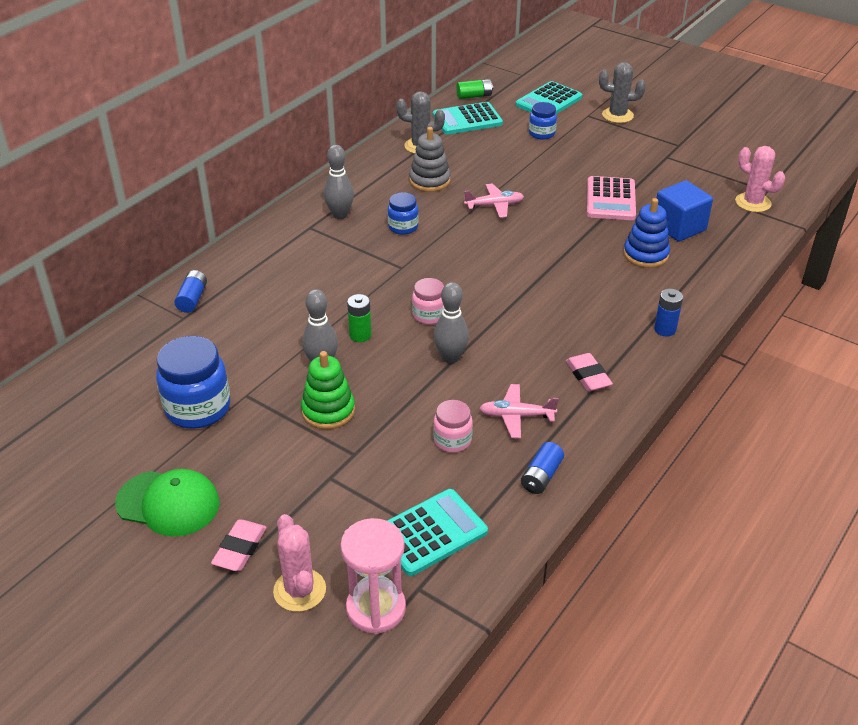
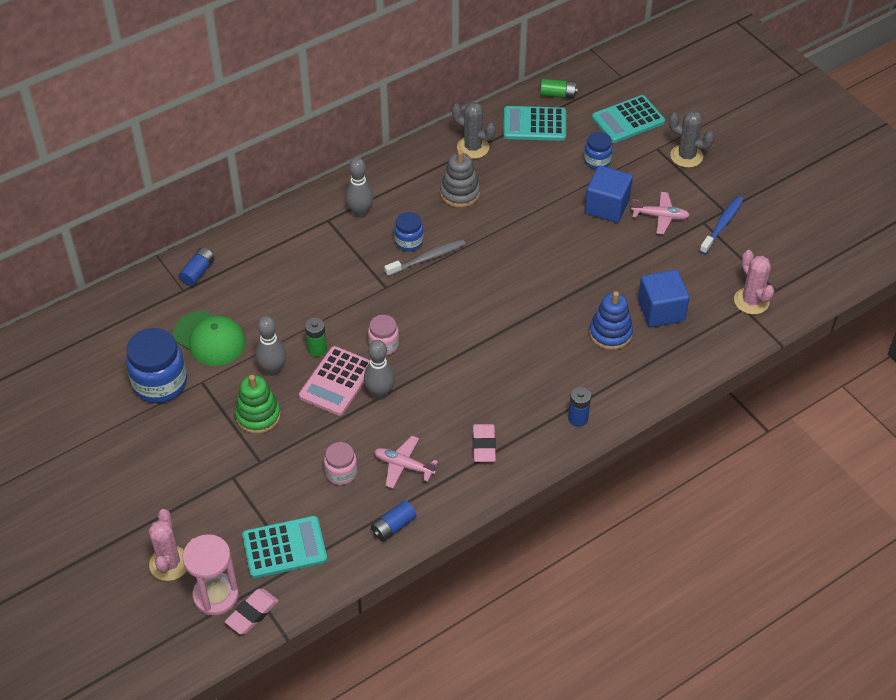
camera: 20 degrees right, 10 degrees up
green cap [115,469,220,537] -> green cap moved to [173,311,246,366]
pink eraser [211,519,267,571] -> pink eraser moved to [225,589,279,634]
pink plane [464,183,524,218] -> pink plane moved to [631,192,690,234]
pink calculator [587,176,636,220] -> pink calculator moved to [299,346,370,416]
none -> grey toothbrush [384,239,466,277]
none -> blue cube [585,165,633,223]
none -> blue toothbrush [700,196,743,254]

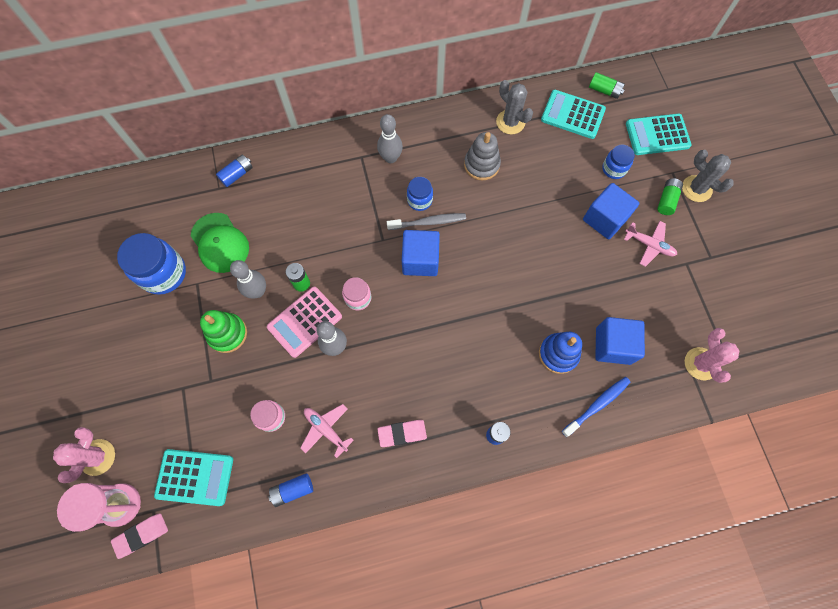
camera: 20 degrees right, 20 degrees up
pink eraser [473,424,496,462] -> pink eraser turned 60 degrees clockwise [377,420,427,447]
blue toothbrush [700,196,743,254] -> blue toothbrush moved to [562,377,630,437]
none -> blue cube [402,230,440,276]
none -> green battery [657,178,683,215]

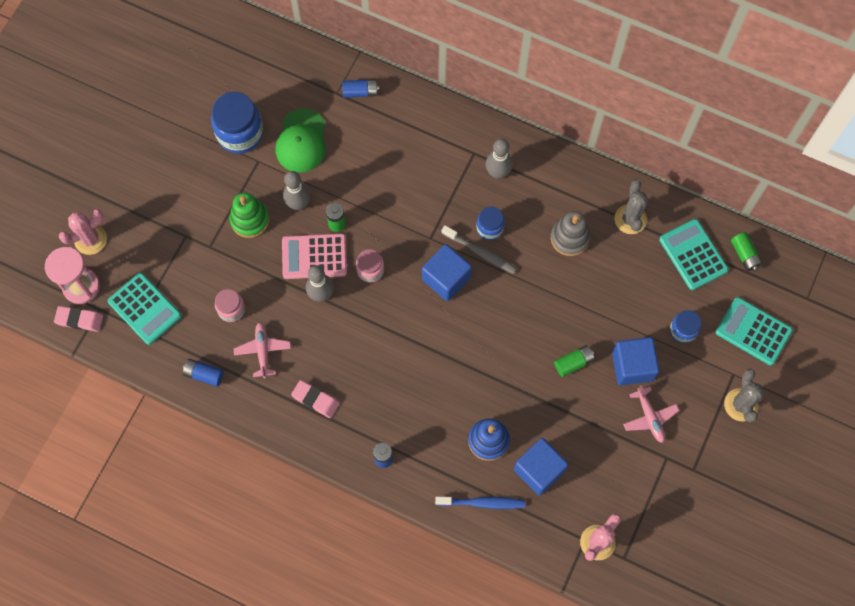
camera: 40 degrees right, 0 degrees up
green battery [657,178,683,215] -> green battery moved to [554,345,595,377]

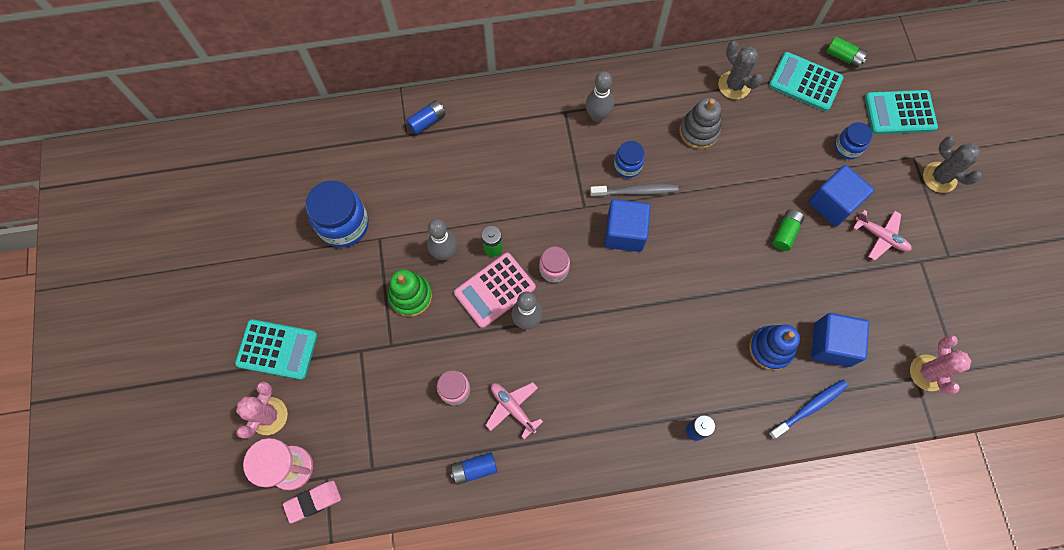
camera: 35 degrees left, 0 degrees up
turquoise calculator [108,273,182,345] -> turquoise calculator moved to [235,319,318,380]
green cap [276,109,326,173] -> none
pink eraser [291,380,340,418] -> none

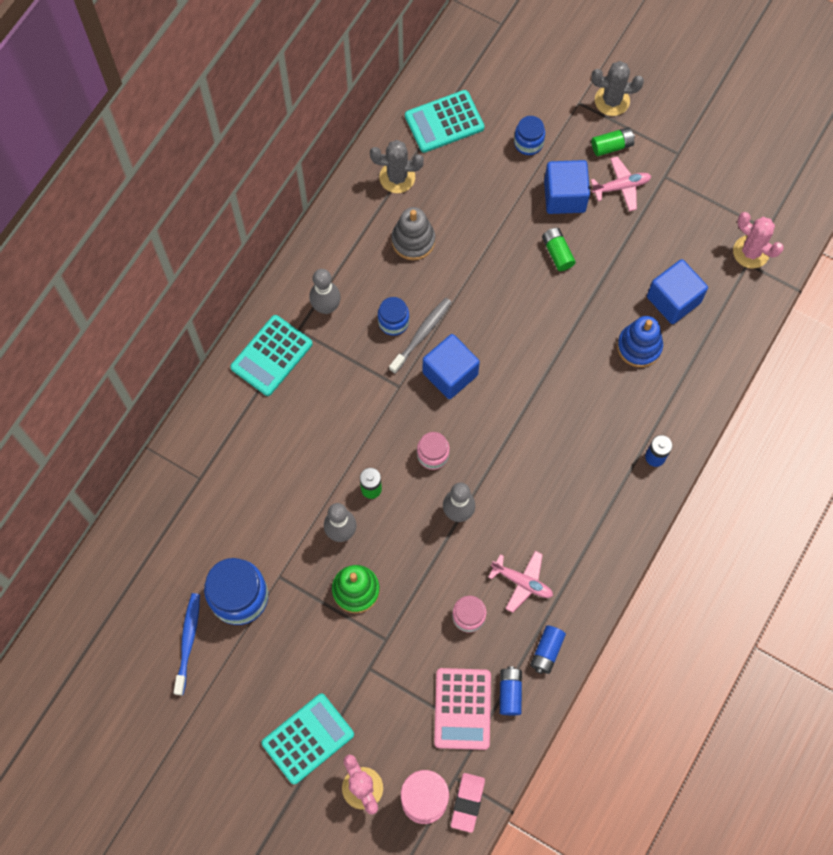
camera: 50 degrees left, 0 degrees up
blue battery [406,100,445,135] -> blue battery moved to [500,666,522,716]
pink calculator [454,252,536,328] -> pink calculator moved to [434,668,491,750]
pink plane [485,382,543,439] -> pink plane turned 150 degrees counterclockwise [488,551,553,613]
blue toothbrush [768,380,848,439] -> blue toothbrush moved to [173,593,200,695]
green battery [826,36,867,68] -> green battery moved to [592,127,635,156]
turquoise calculator [865,90,938,134] -> turquoise calculator moved to [230,315,313,396]

